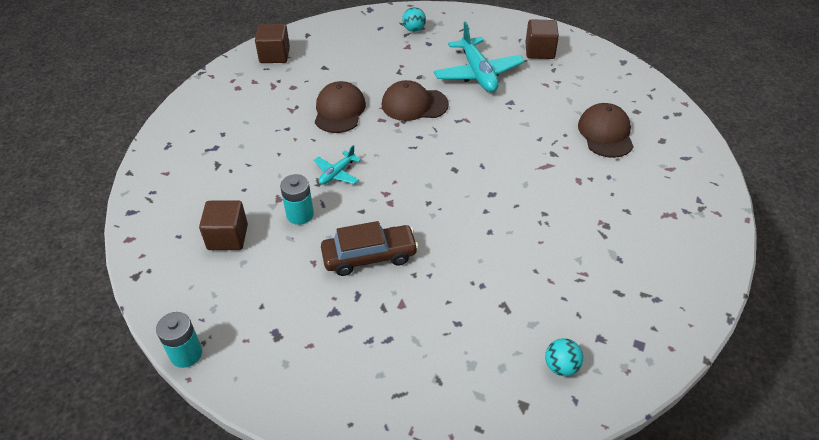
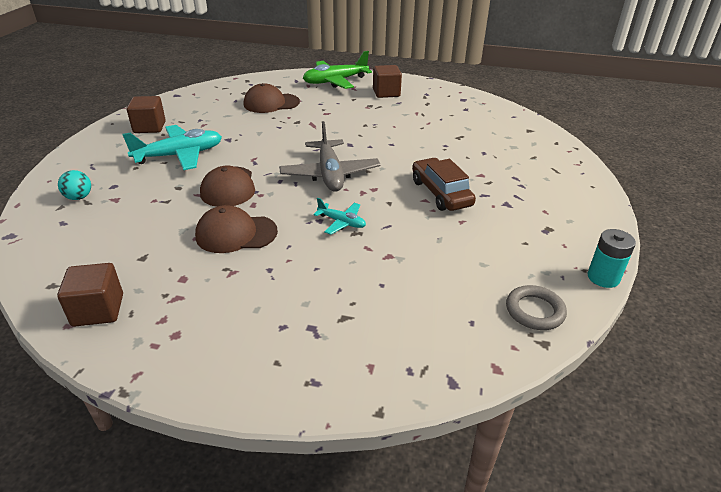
camera: 100 degrees left, 10 degrees down
brown cube [199,201,248,250] -> brown cube moved to [373,65,402,98]
turquoise battery [280,174,314,225] -> none
turquoise ball [545,338,583,376] -> none
none -> grey plane [279,121,381,192]
none -> green plane [303,51,372,89]
none -> grey ring [506,285,567,330]

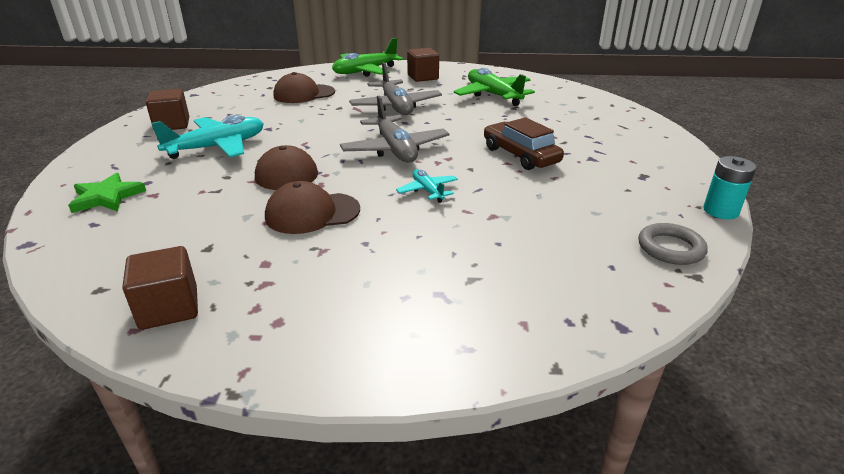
camera: 10 degrees left, 5 degrees down
turquoise ball [58,170,91,200] -> green star [68,173,146,213]
turquoise plane [313,198,366,235] -> turquoise plane turned 135 degrees counterclockwise [396,169,458,203]
none -> grey plane [349,62,442,115]
none -> green plane [454,68,535,106]

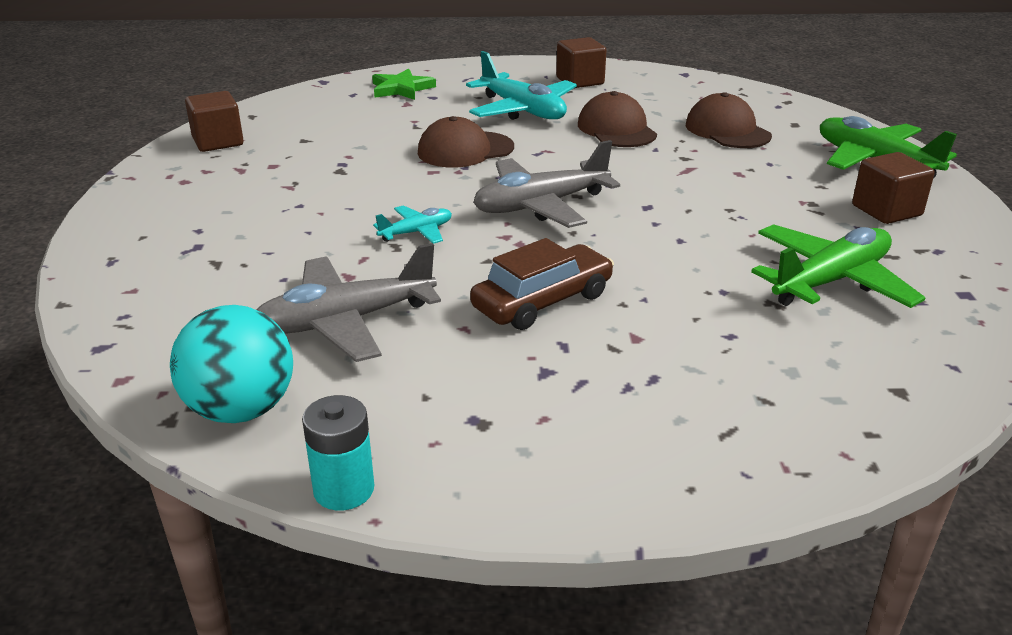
camera: 85 degrees right, 0 degrees up
brown cap [265,181,360,234] -> brown cap moved to [578,91,657,147]
grey plane [349,62,442,115] -> grey plane moved to [257,243,441,362]
grey ring [638,223,708,265] -> turquoise ball [170,305,293,423]

